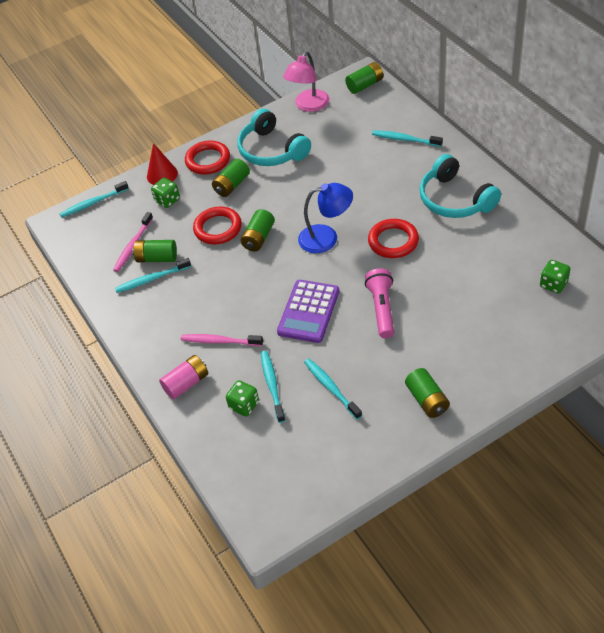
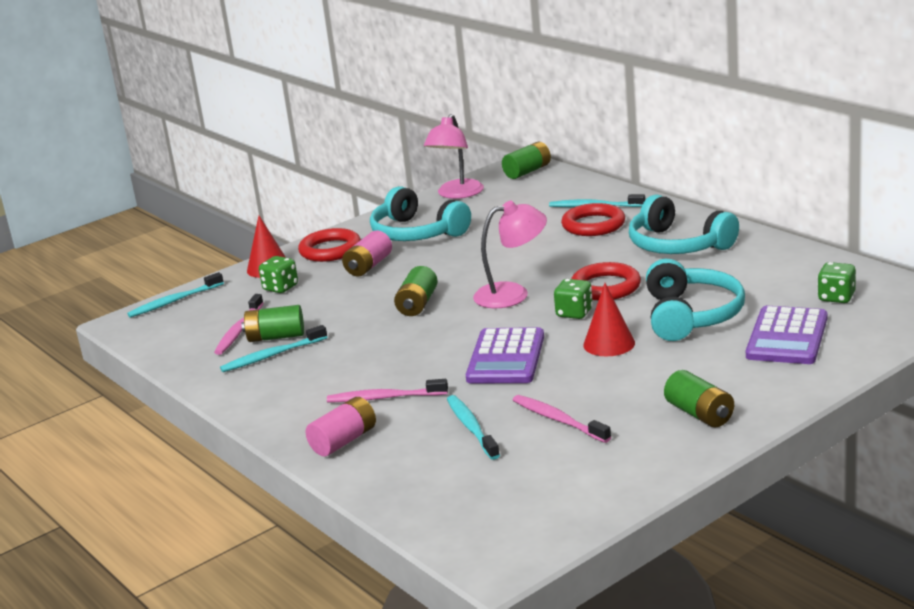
camera: 10 degrees left, 25 degrees down
red ring [193,207,242,244] -> red ring moved to [561,203,625,236]
green battery [212,159,250,197] -> pink battery [342,230,392,276]
green dice [226,380,259,416] -> green dice moved to [554,279,593,319]
blue lamp [298,183,353,253] -> pink lamp [473,201,547,308]
turquoise toothbrush [304,359,362,419] -> pink toothbrush [513,395,611,443]
pink flashlight [365,268,394,338] -> red cone [583,283,635,356]
none -> turquoise headphones [646,259,745,341]
none -> purple calculator [746,306,827,364]

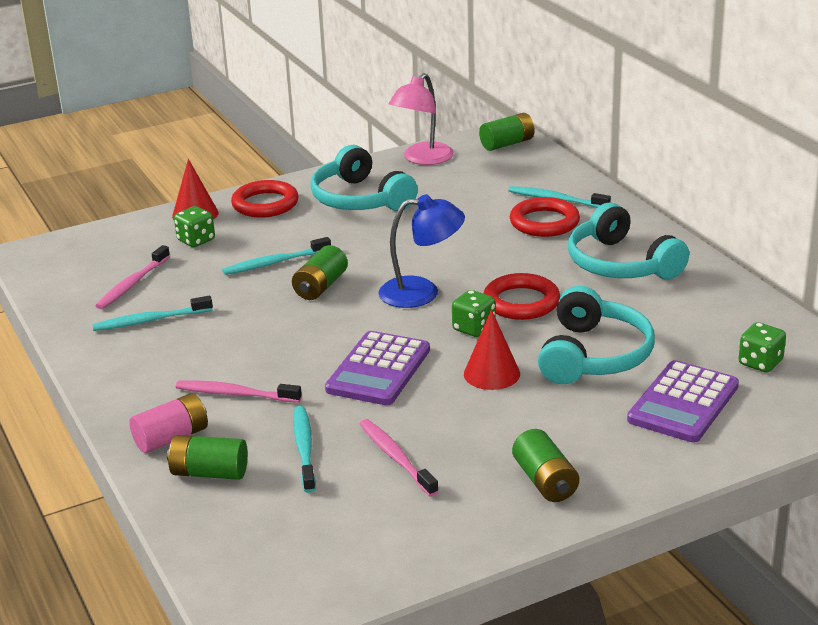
camera: 10 degrees right, 5 degrees up
turquoise toothbrush [127,272,224,318] -> turquoise toothbrush moved to [222,237,331,275]
green battery [241,305,304,342] -> green battery moved to [167,435,248,480]
pink battery [342,230,392,276] -> none
pink lamp [473,201,547,308] -> blue lamp [378,194,465,308]

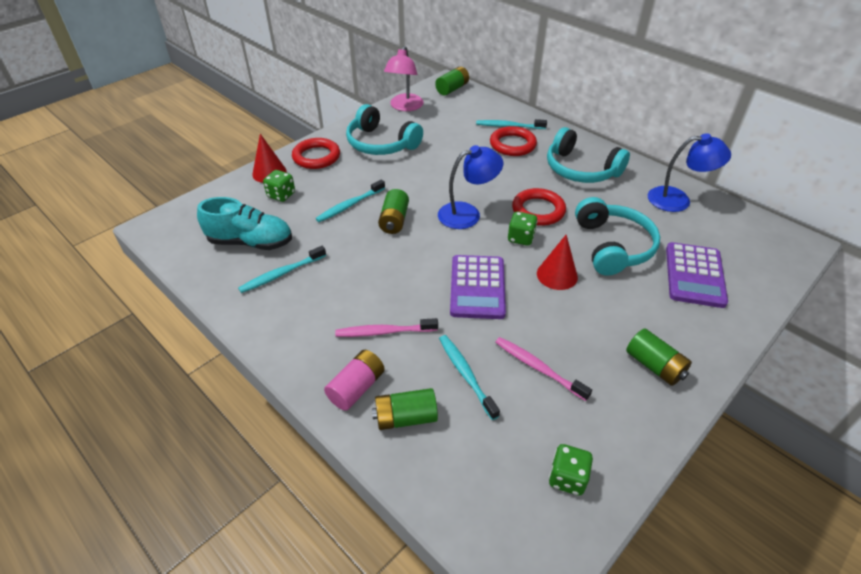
camera: 20 degrees left, 15 degrees up
pink toothbrush [95,245,170,309] -> turquoise shoe [197,197,292,250]
green dice [739,322,786,373] -> green dice moved to [549,444,593,496]
none -> blue lamp [648,133,731,212]

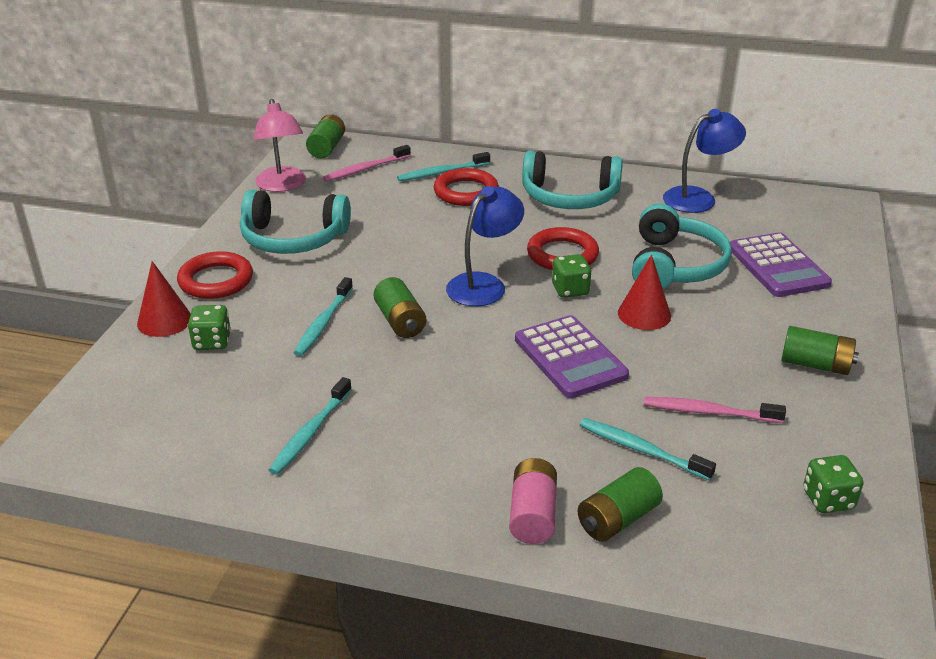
camera: 30 degrees left, 10 degrees down
turquoise shoe [197,197,292,250] -> none
pink toothbrush [335,318,438,337] -> pink toothbrush moved to [323,145,411,181]
turquoise headphones [575,197,660,276] -> turquoise headphones turned 45 degrees clockwise [632,204,732,289]

